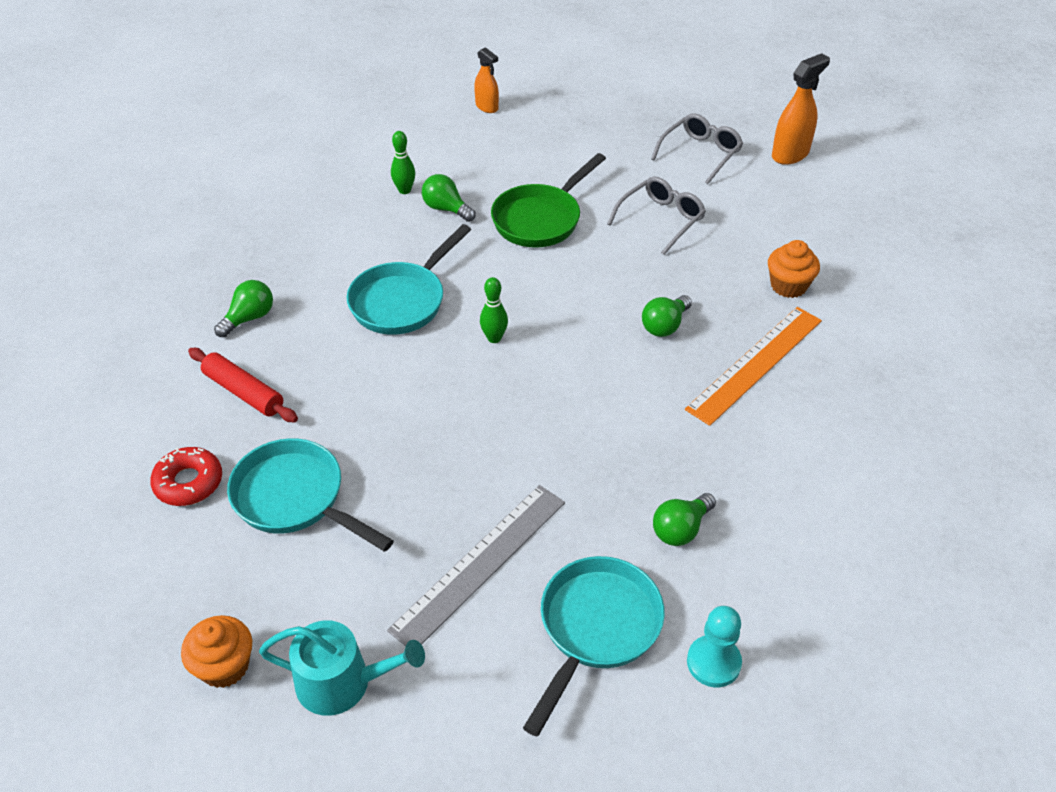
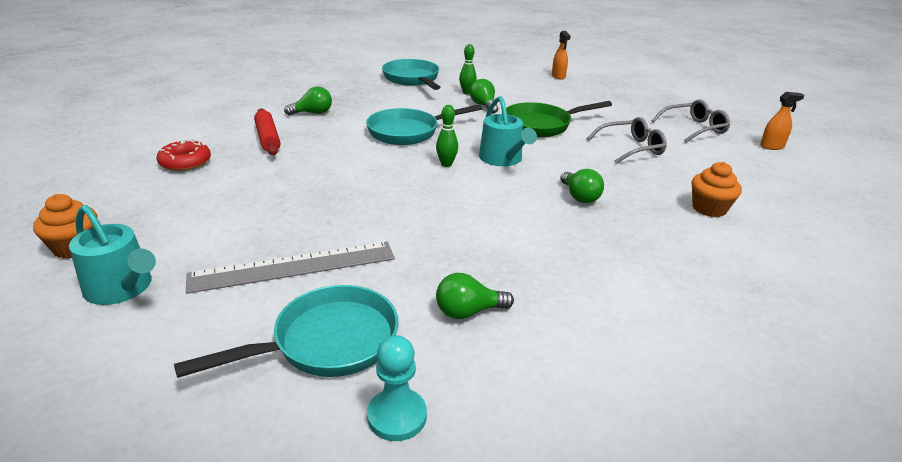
camera: 30 degrees right, 15 degrees down
turquoise pan [227,438,394,552] -> turquoise pan moved to [382,59,440,90]
green light bulb [642,295,692,337] -> green light bulb turned 90 degrees counterclockwise [560,169,604,203]
orange ruler [685,307,822,426] -> none
orange spray bottle [772,53,830,165] -> orange spray bottle [760,92,805,150], size x0.64
none -> turquoise watering can [479,96,537,166]

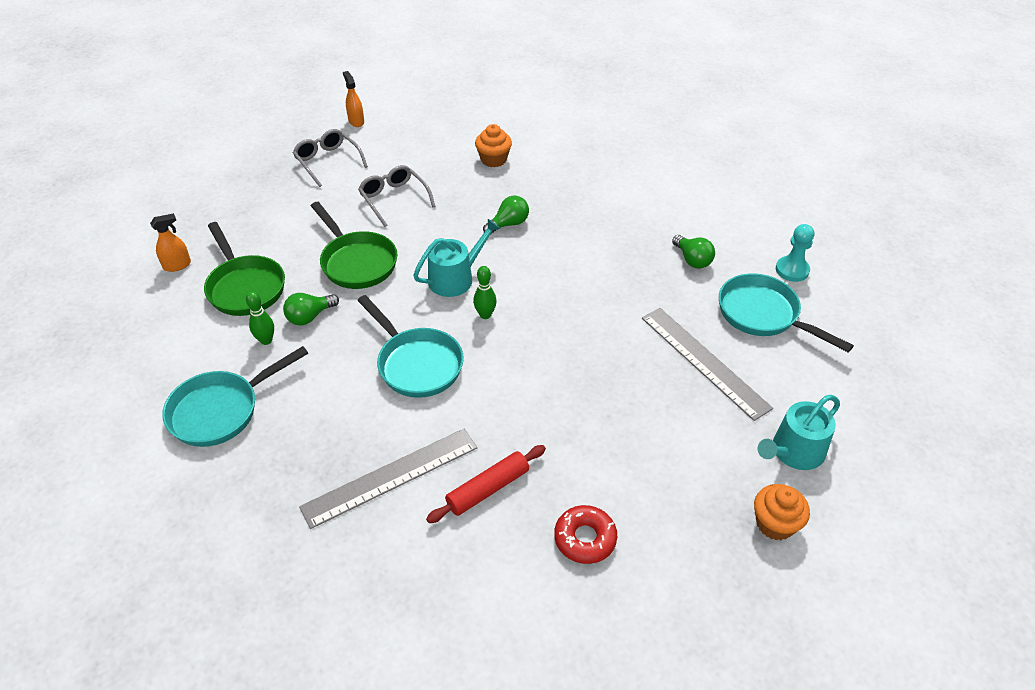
camera: 105 degrees left, 15 degrees up
turquoise watering can [69,205,156,305] -> turquoise watering can turned 150 degrees counterclockwise [758,395,840,470]
green light bulb [284,87,332,115] -> grey ruler [299,429,477,529]
none -> green pan [204,222,285,316]

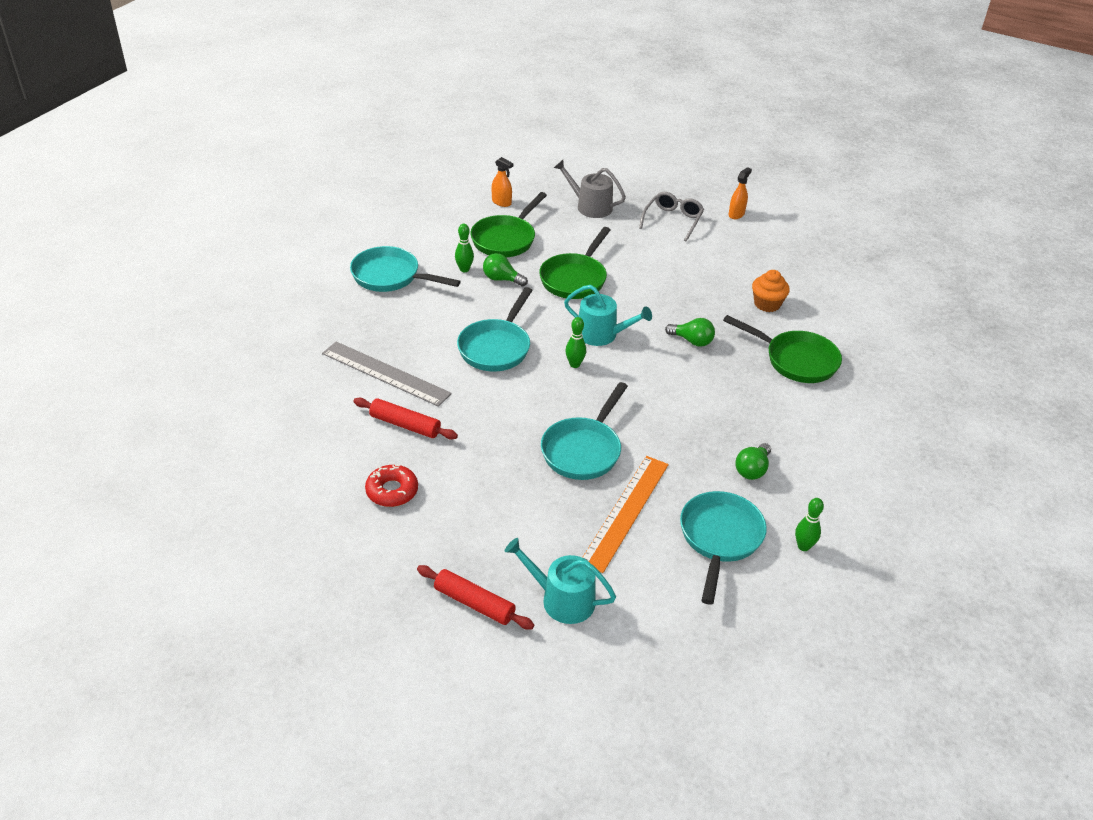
camera: 60 degrees right, 5 degrees down
grey glasses [358,165,436,227] -> none
grey ruler [642,308,773,421] -> orange ruler [582,456,669,573]
orange cupcake [754,484,810,540] -> red rolling pin [417,565,534,630]
turquoise pawn [776,224,814,282] -> green bowling pin [795,498,824,551]
none -> turquoise pan [541,382,628,480]
none -> grey watering can [554,160,626,218]
none -> green pan [723,315,842,383]

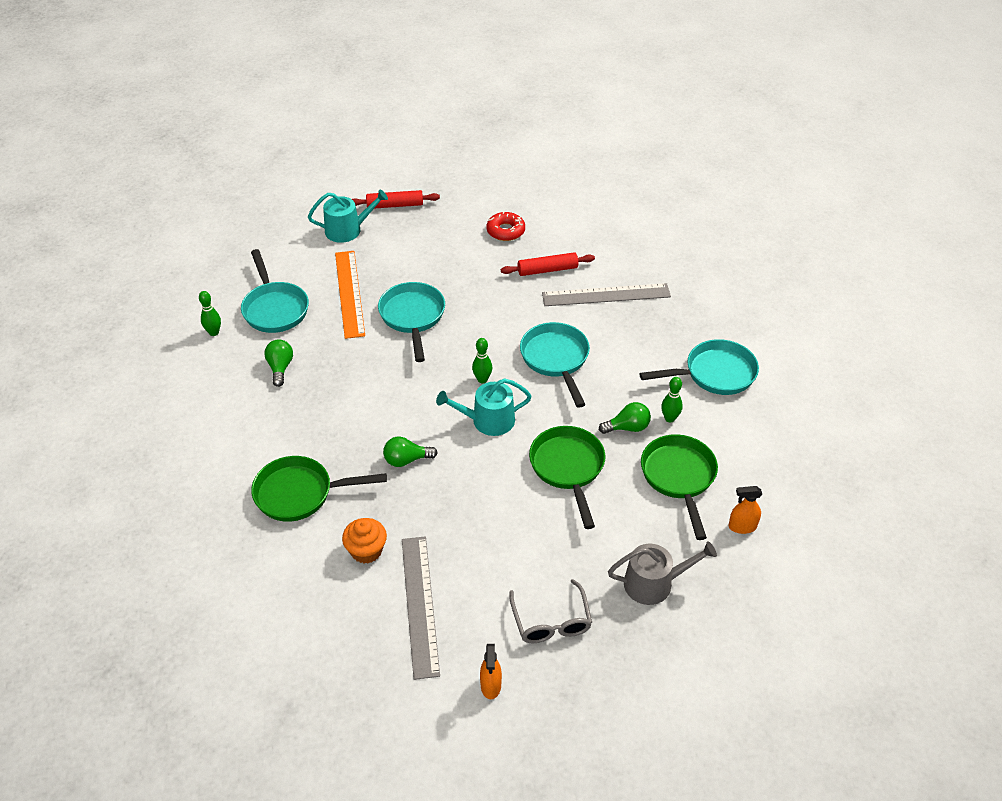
camera: 145 degrees right, 5 degrees up
none -> grey ruler [402,537,440,680]

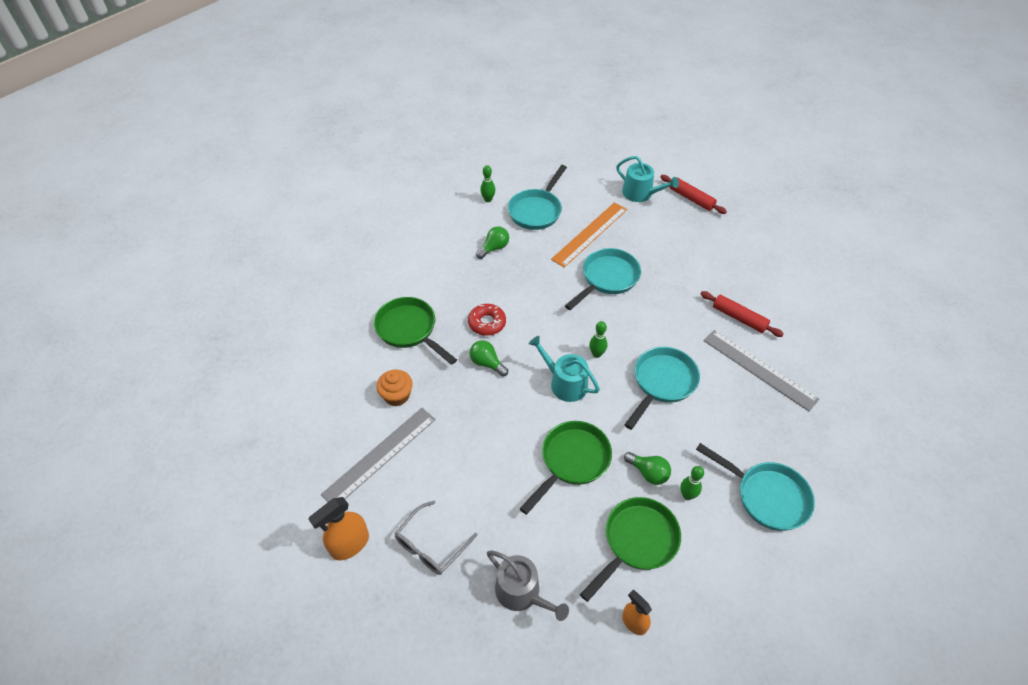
camera: 50 degrees right, 5 degrees up
orange spray bottle [480,644,502,699] -> orange spray bottle [308,497,369,560], size x1.57
red donut [486,211,525,241] -> red donut moved to [468,304,506,336]

